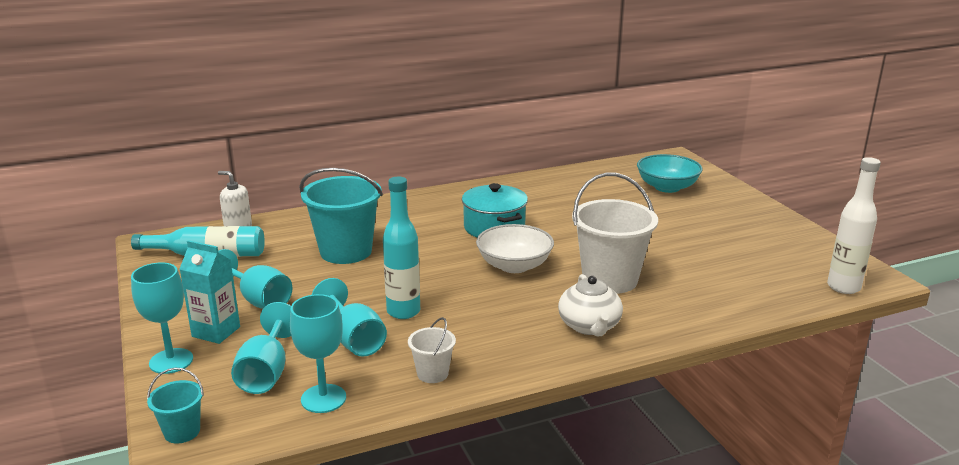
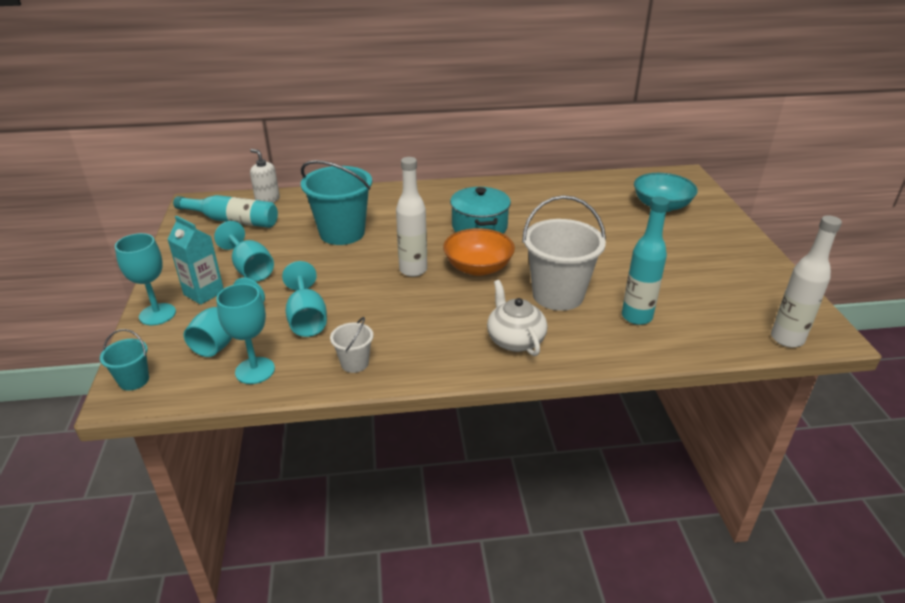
camera: 15 degrees right, 10 degrees up
turquoise bottle [383,177,420,319] -> turquoise bottle moved to [622,196,669,325]
white bowl [476,224,554,273] -> orange bowl [443,228,515,276]
white teapot [558,274,623,336] -> white teapot turned 150 degrees clockwise [487,280,547,356]
none -> white bottle [396,157,427,277]

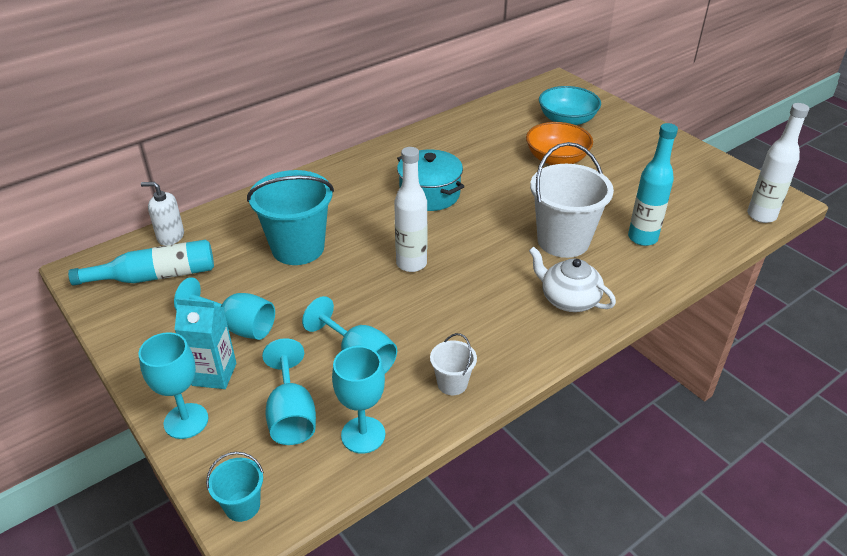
camera: 30 degrees left, 5 degrees up
orange bowl [443,228,515,276] -> orange bowl moved to [526,122,593,165]

